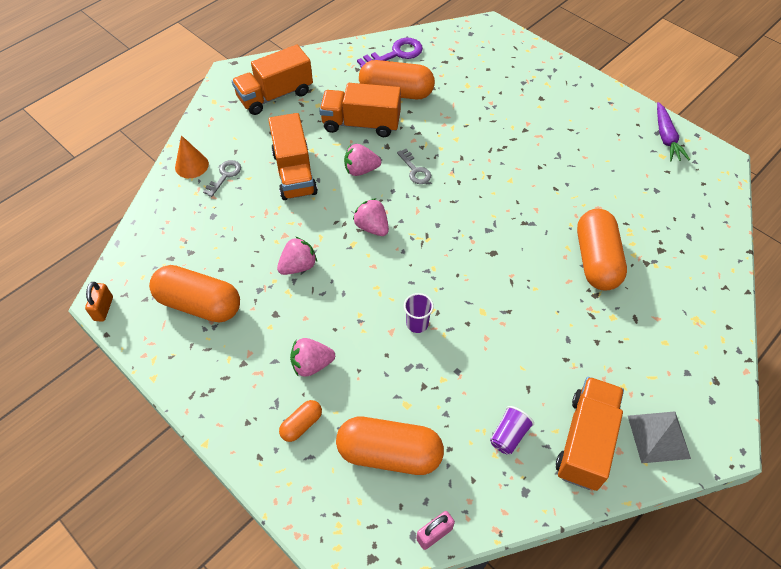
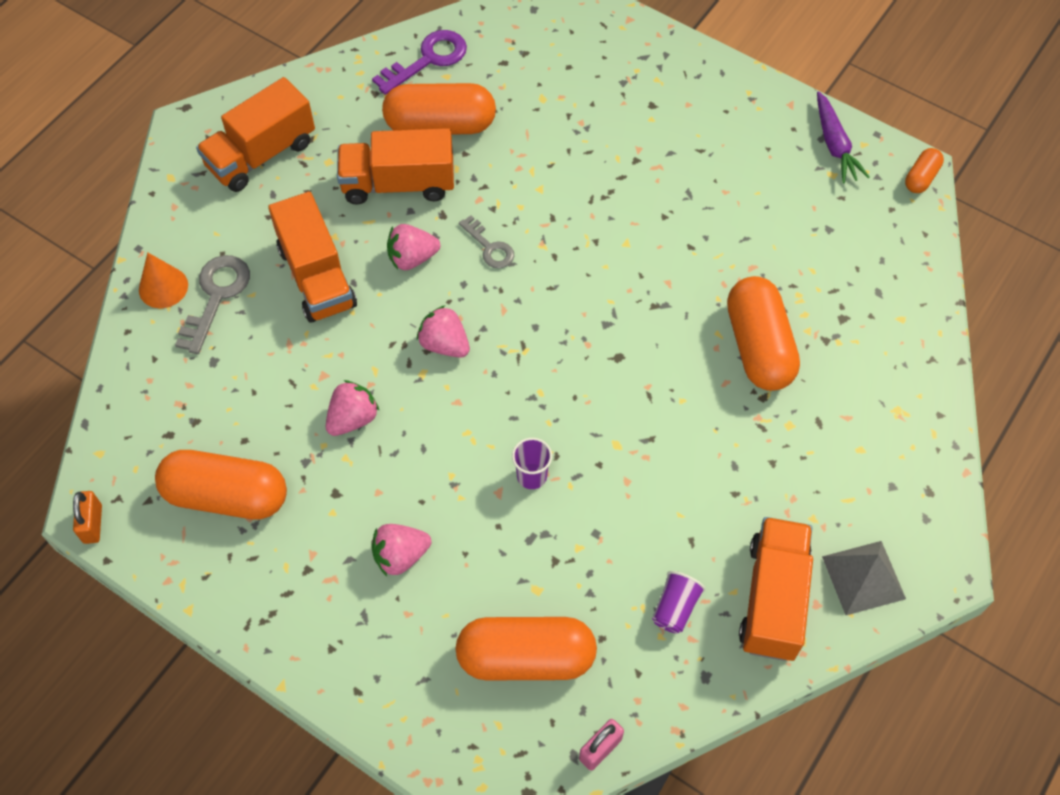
camera: 10 degrees left, 5 degrees up
grey key [203,160,241,197] -> grey key [175,255,250,354], size x1.59
orange capsule [279,400,322,442] -> orange capsule moved to [905,148,944,193]

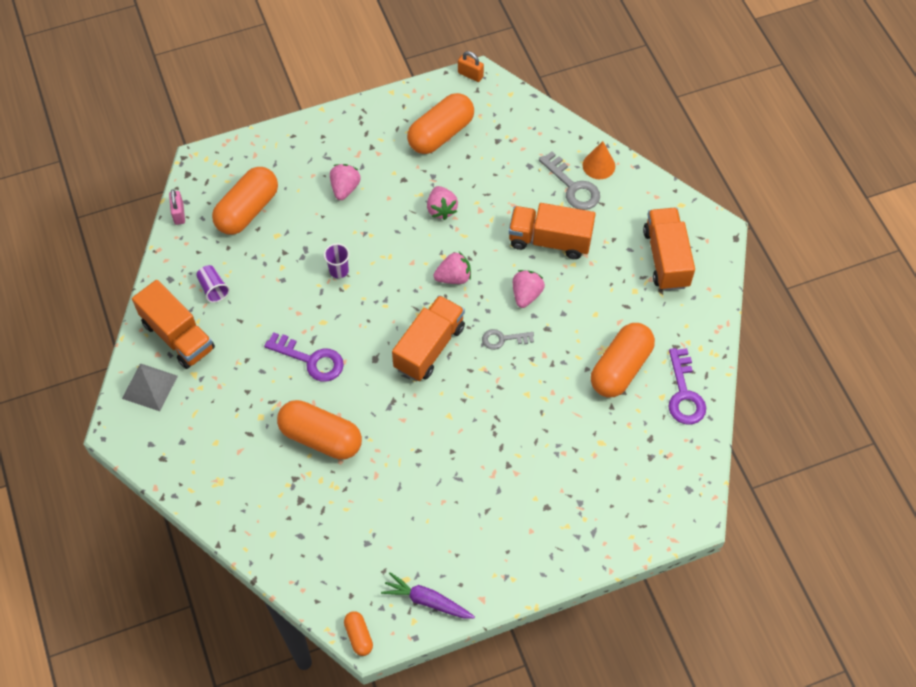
camera: 125 degrees right, 0 degrees up
orange truck [337,128,454,205] -> orange truck moved to [392,295,465,381]
none -> purple key [264,332,344,382]

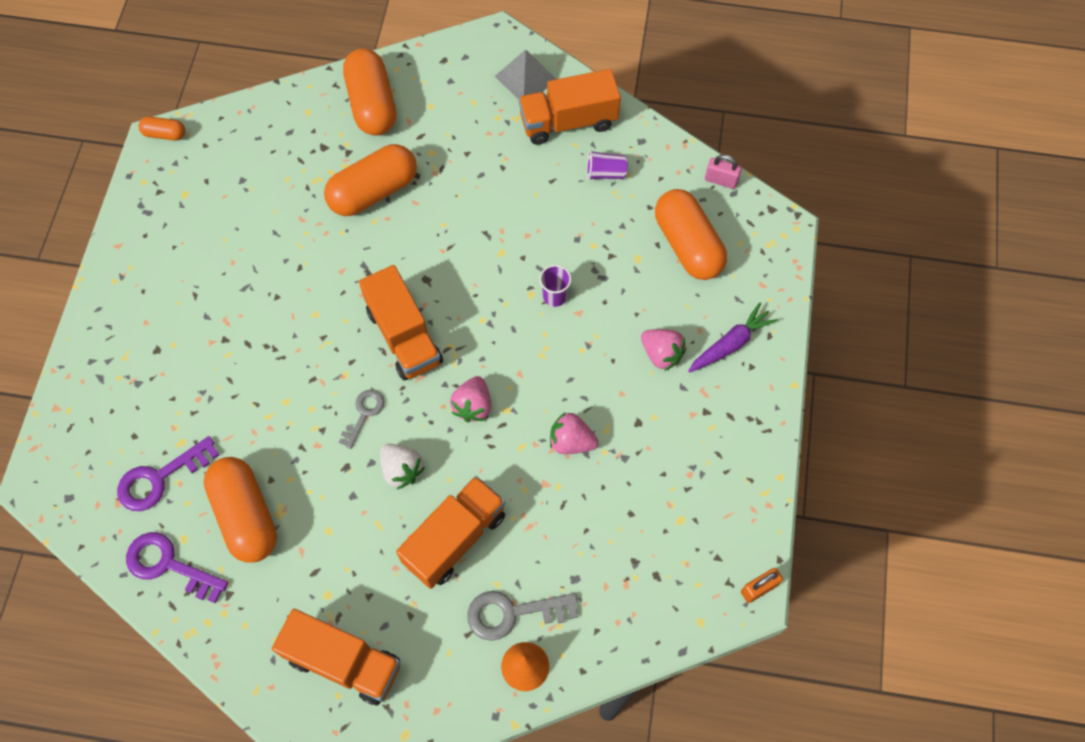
camera: 120 degrees right, 5 degrees up
purple key [264,332,344,382] -> purple key moved to [117,436,220,511]
purple carrot [381,572,475,618] -> purple carrot moved to [688,303,777,373]
orange capsule [407,93,474,154] -> orange capsule moved to [343,48,396,136]
pink strawberry [513,270,545,308] -> white strawberry [380,444,425,489]

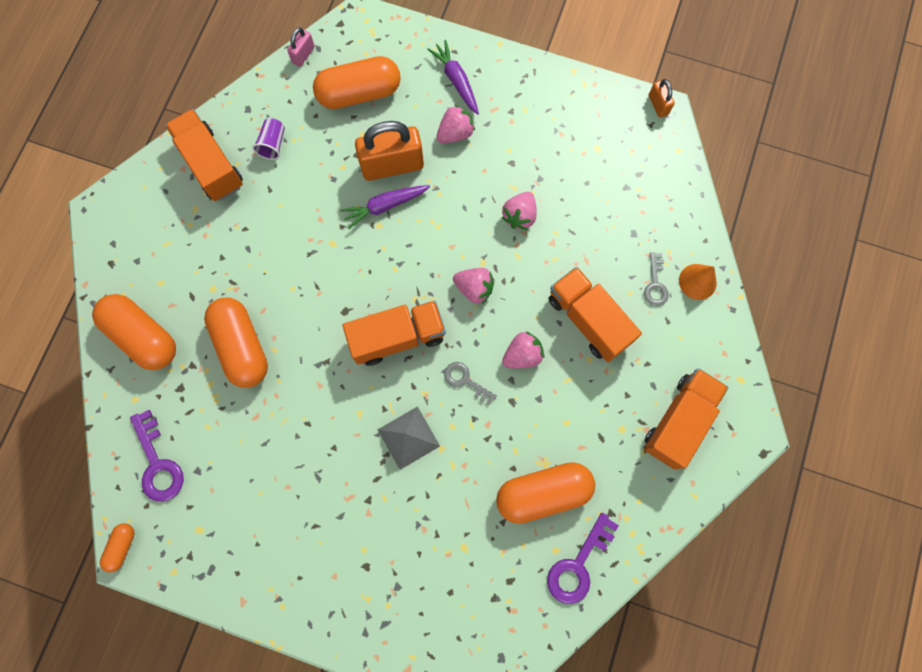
camera: 80 degrees left, 10 degrees up
purple key [117,436,220,511] -> purple key moved to [130,410,184,502]
orange capsule [343,48,396,136] -> orange capsule turned 45 degrees clockwise [92,294,176,370]
white strawberry [380,444,425,489] -> pink strawberry [502,332,544,368]
grey key [467,591,578,641] -> grey key [644,252,669,306], size x0.63
grey pyramid [495,49,556,100] -> grey pyramid moved to [378,406,440,470]
orange truck [519,69,621,145] -> orange truck turned 150 degrees clockwise [165,109,243,201]
purple cup [540,265,571,307] -> purple carrot [340,185,430,229]
none -> orange padlock [355,121,424,181]

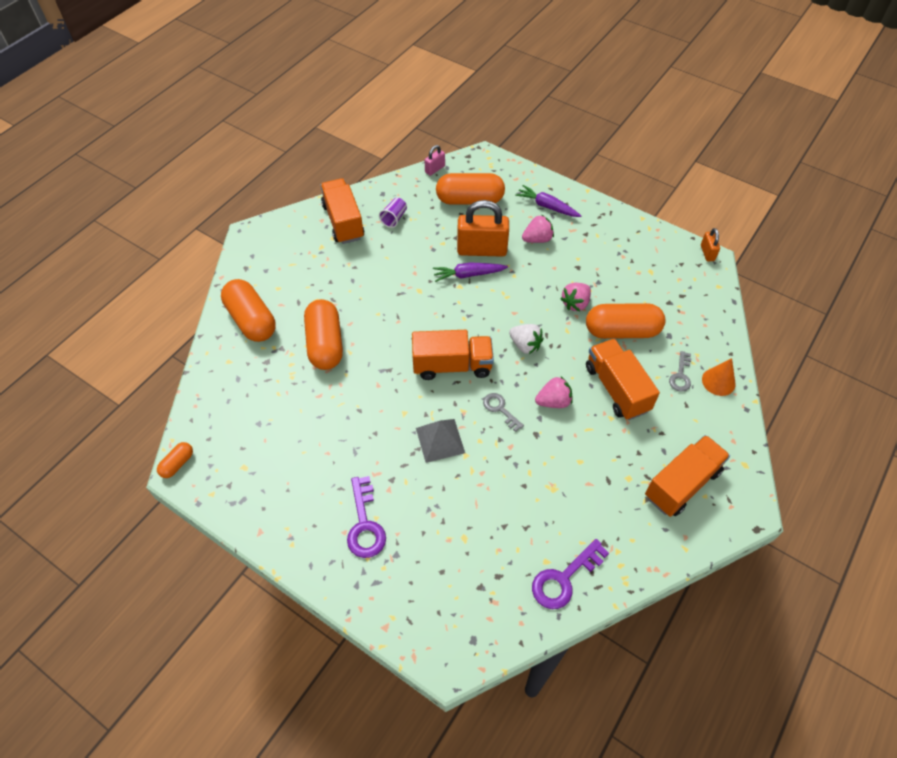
camera: 15 degrees right, 20 degrees down
purple key [130,410,184,502] -> purple key moved to [347,476,386,558]
purple carrot [427,40,479,114] -> purple carrot turned 45 degrees counterclockwise [515,185,581,217]
pink strawberry [453,268,494,304] -> white strawberry [509,324,543,354]
orange capsule [496,462,595,524] -> orange capsule moved to [586,303,665,339]

